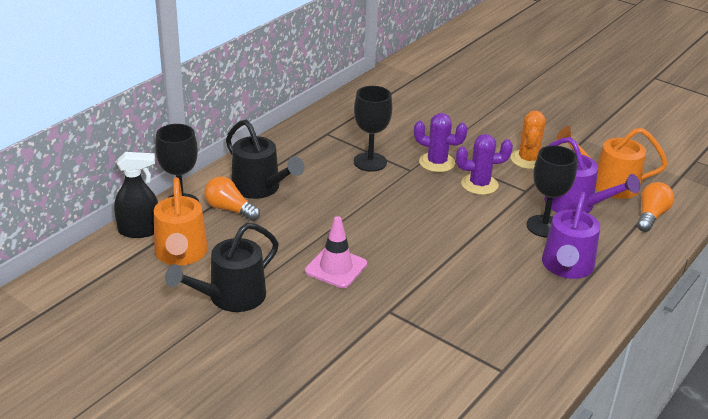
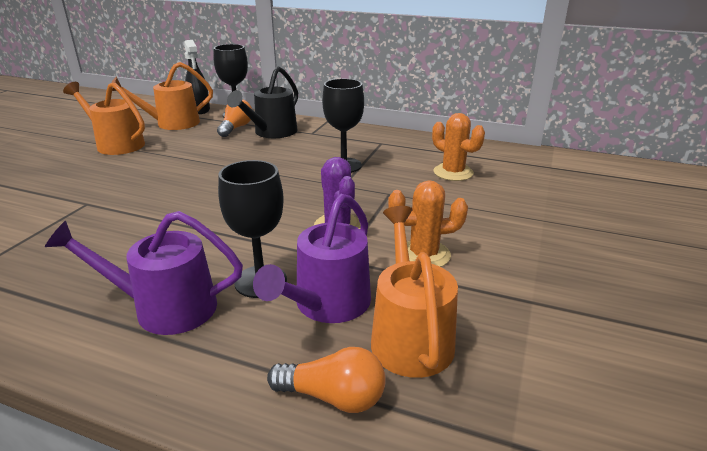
camera: 75 degrees right, 5 degrees down
black watering can [165,223,279,312] -> orange watering can [63,82,145,155]
pink traffic cone [305,216,367,288] -> none
purple cactus [414,113,468,172] -> none
none -> orange cactus [432,113,485,181]

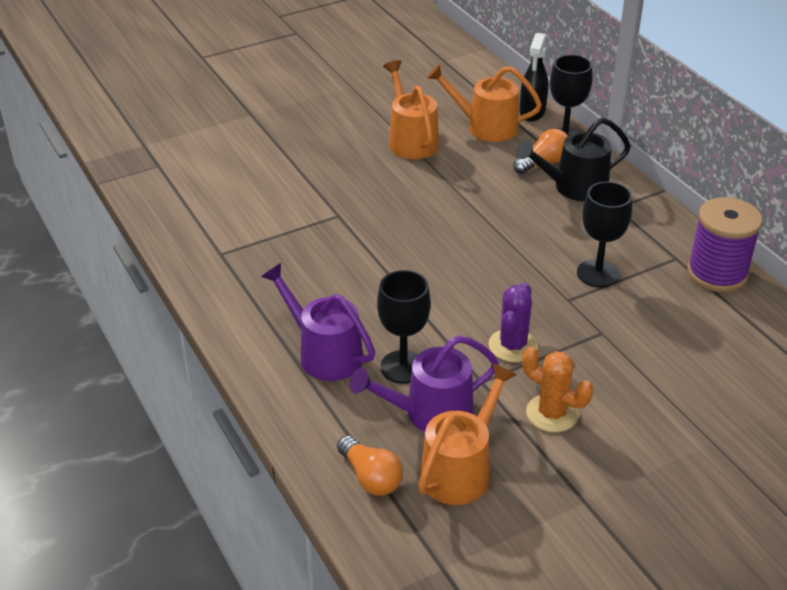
camera: 40 degrees right, 10 degrees up
orange cactus [432,113,485,181] -> none
none -> purple spool [687,197,763,292]

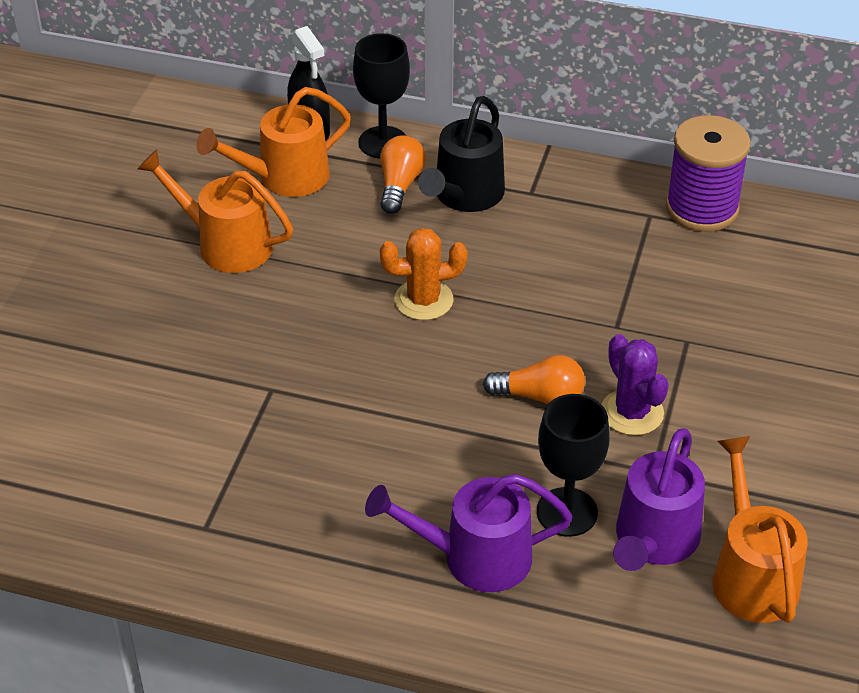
camera: 45 degrees left, 5 degrees up
orange light bulb [337,436,403,496] -> orange light bulb moved to [483,355,585,404]
orange cactus [522,347,593,432] -> orange cactus moved to [380,228,468,320]
black goblet [577,181,632,287] -> none

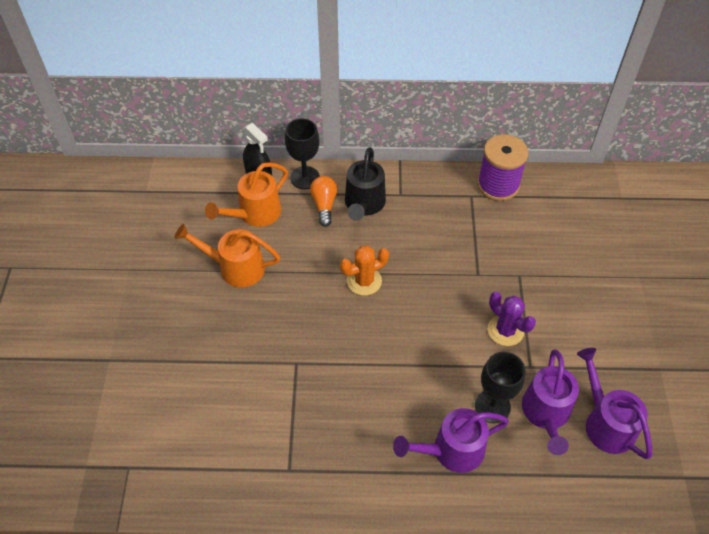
camera: 15 degrees left, 10 degrees up
orange light bulb [483,355,585,404] -> none
orange watering can [712,436,808,623] -> purple watering can [577,348,652,459]

